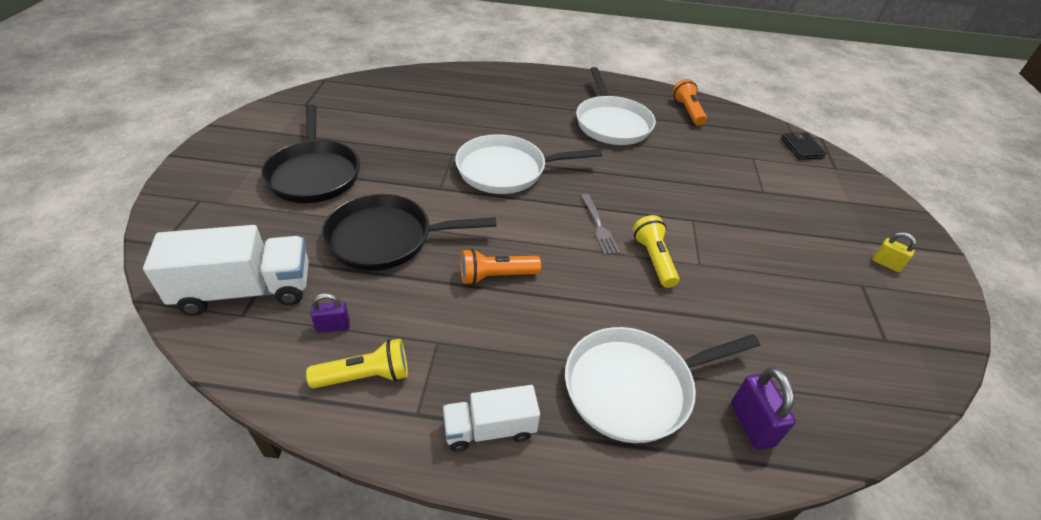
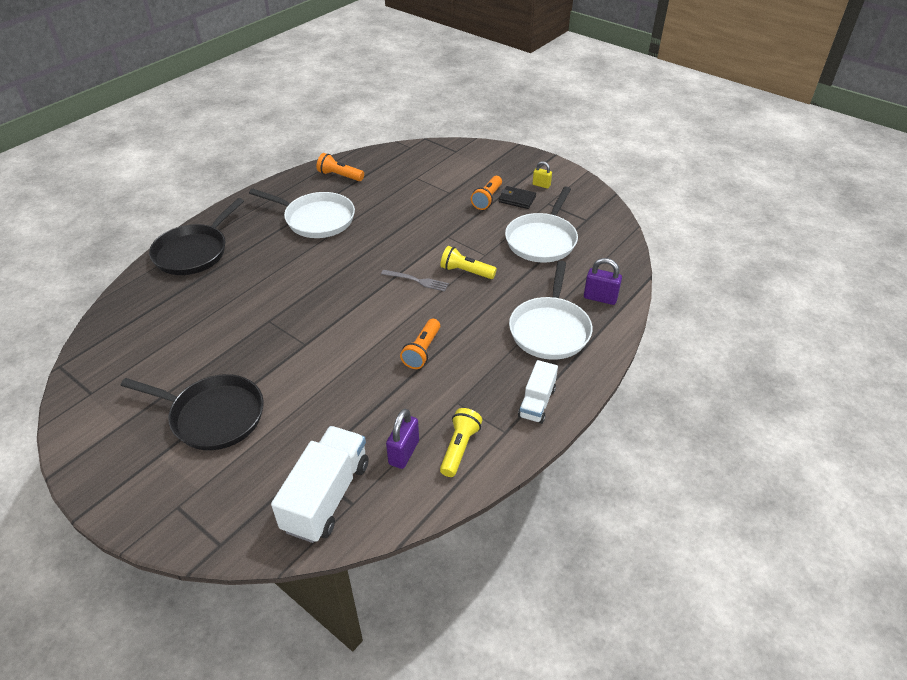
camera: 55 degrees left, 0 degrees up
purple padlock [310,293,350,333] -> purple padlock [386,409,419,469], size x1.56
black pan [321,194,496,271] -> black pan moved to [149,198,244,275]
white pan [455,134,602,194] -> white pan moved to [505,187,578,262]
black wallet [781,131,827,160] -> black wallet moved to [499,186,536,209]
yellow padlock [872,232,916,272] -> yellow padlock turned 45 degrees clockwise [533,161,552,189]
none -> orange flashlight [471,176,502,210]

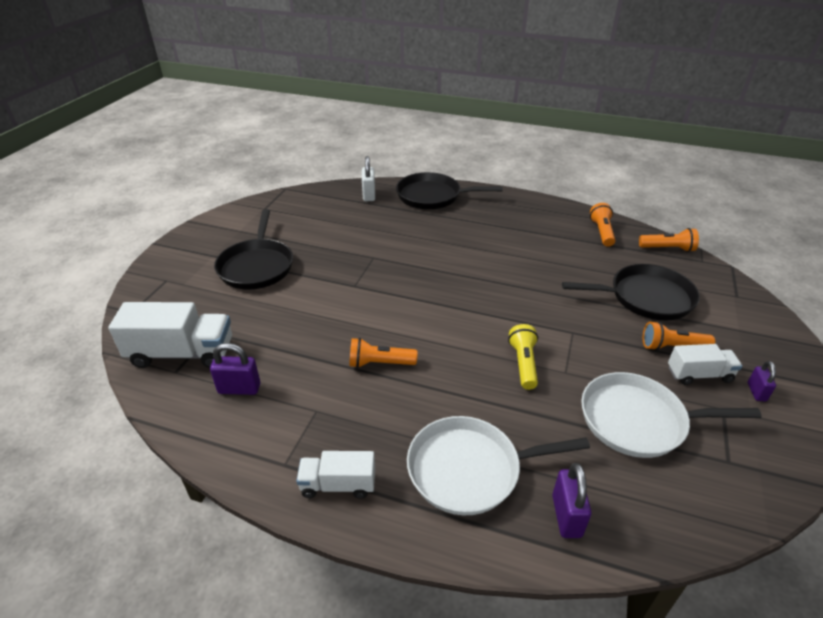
camera: 70 degrees right, 5 degrees down
white pan [249,189,355,238] -> none
grey fork [381,270,449,292] -> none
yellow flashlight [440,408,482,477] -> none
black wallet [499,186,536,209] -> white truck [668,344,742,385]
yellow padlock [533,161,552,189] -> purple padlock [748,361,776,401]
none -> white padlock [362,156,375,201]
none -> black pan [562,264,700,321]
none -> orange flashlight [639,228,699,252]

